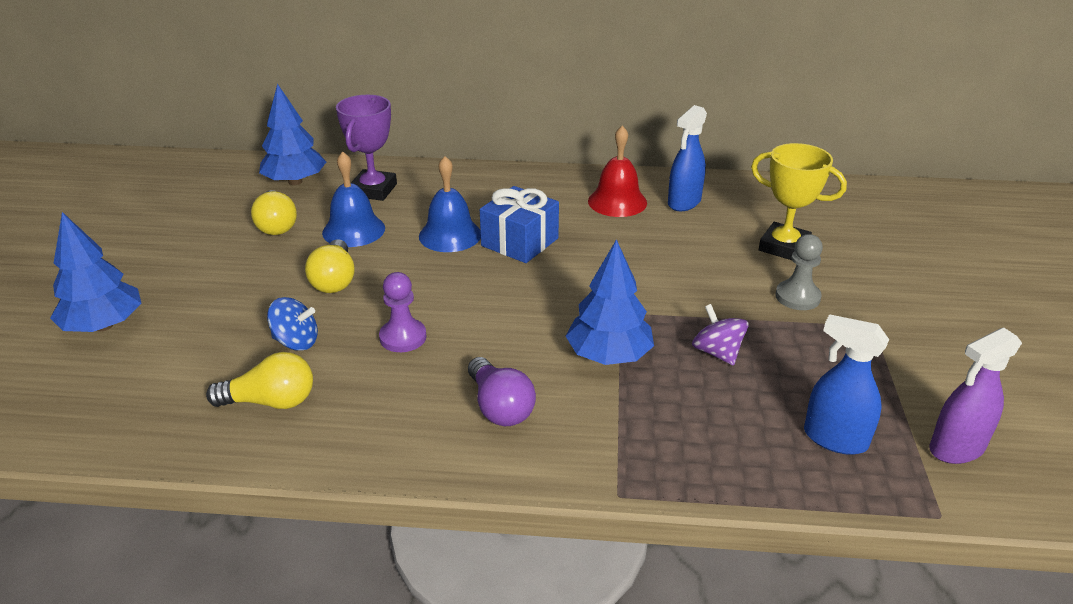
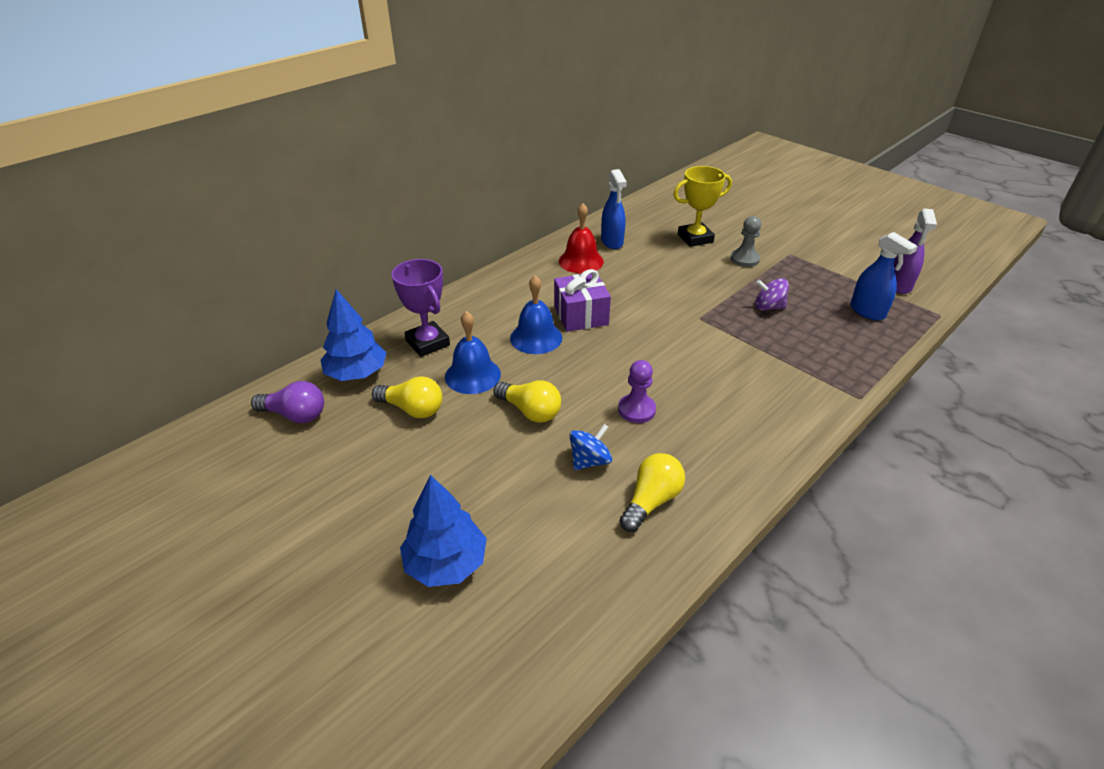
camera: 50 degrees left, 5 degrees up
purple light bulb [468,357,536,426] -> purple light bulb moved to [251,381,324,423]
blue gift [480,186,559,263] -> purple gift [554,269,611,332]
blue tree [566,239,654,365] -> none
blue spray bottle [804,314,889,455] -> blue spray bottle turned 105 degrees counterclockwise [850,232,918,321]

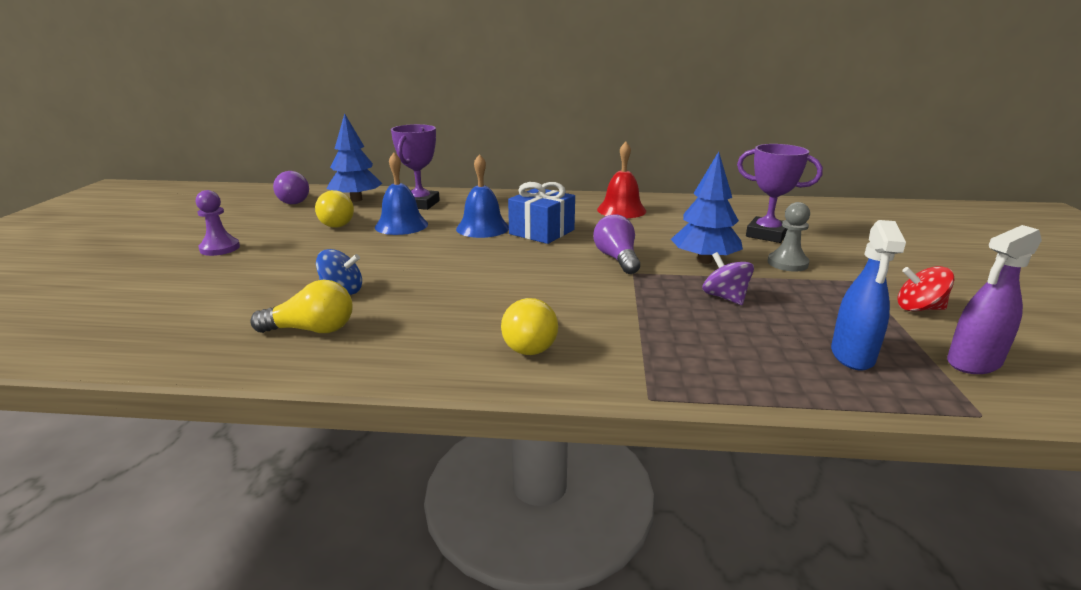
camera: 50 degrees right, 15 degrees down
blue tree [400,475,487,587] -> blue tree moved to [671,152,743,264]
yellow light bulb [493,380,561,423] -> yellow light bulb moved to [501,298,558,355]
purple gift [554,269,611,332] -> blue gift [508,182,575,244]
blue spray bottle [601,169,627,249] -> none
purple pawn [618,360,656,423] -> purple pawn moved to [196,190,240,256]
yellow trophy [673,166,732,247] -> purple trophy [737,144,823,243]
none -> purple light bulb [593,214,640,274]
none -> red spinning top [898,266,954,311]

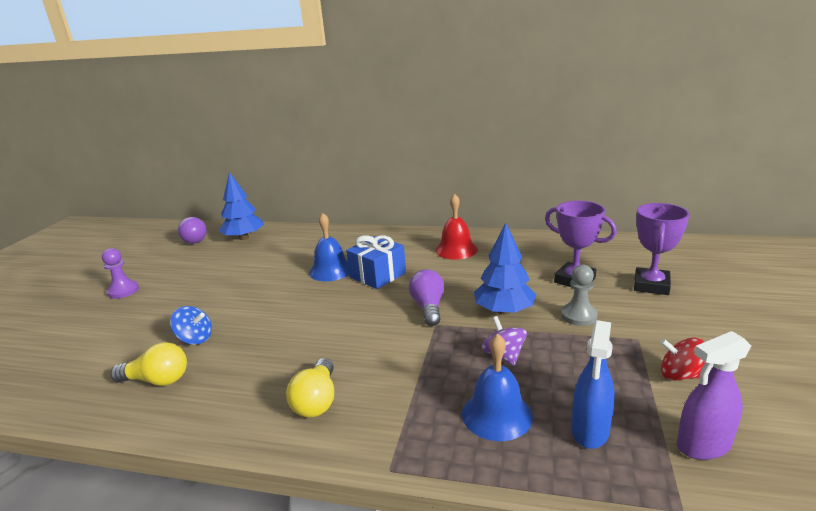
camera: 10 degrees right, 0 degrees up
yellow light bulb [315,190,354,228] -> none
blue bell [375,153,428,235] -> blue bell moved to [462,333,533,441]
purple trophy [391,124,440,210] -> purple trophy moved to [634,203,690,295]

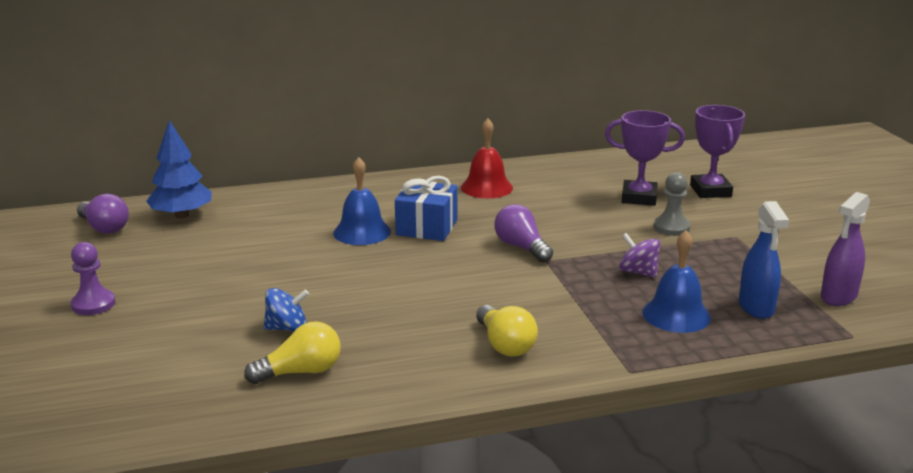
camera: 30 degrees left, 0 degrees up
blue tree [474,223,536,315] -> none
red spinning top [660,338,705,381] -> none

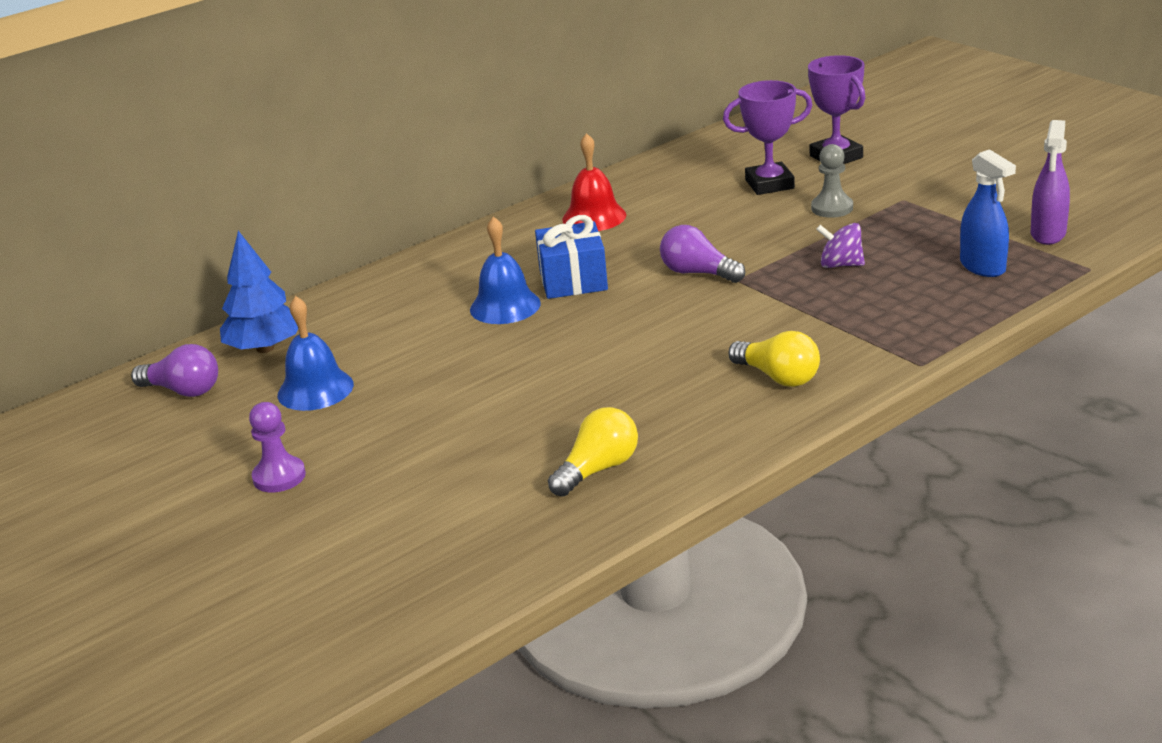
camera: 20 degrees left, 5 degrees up
blue spinning top [264,288,309,332] -> none
blue bell [642,230,711,333] -> blue bell moved to [277,296,354,411]

